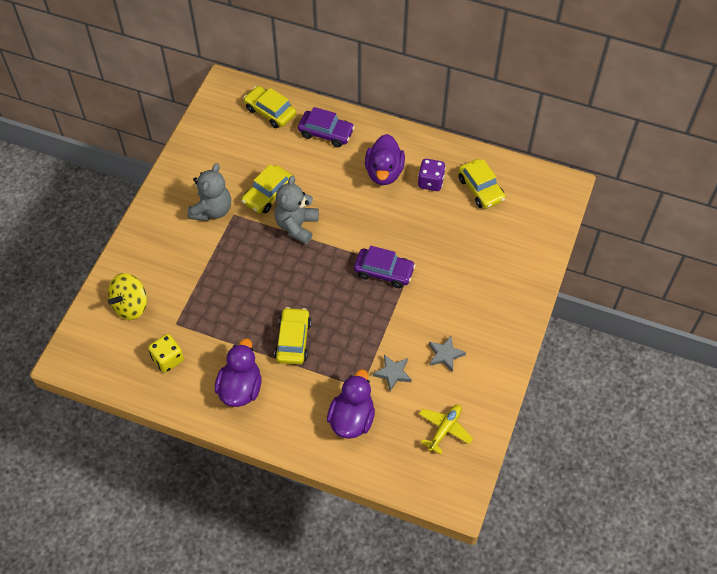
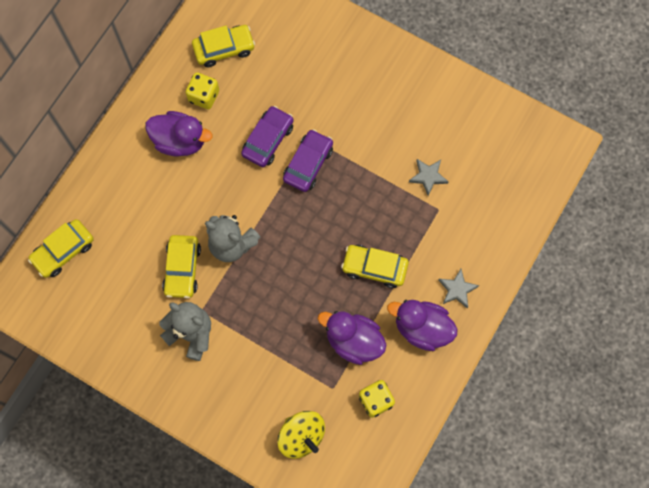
camera: 80 degrees left, 15 degrees up
yellow car [242,165,293,213] -> yellow car turned 45 degrees clockwise [162,235,201,299]
purple car [298,107,355,147] -> purple car moved to [241,106,294,167]
purple duck [327,369,375,439] -> purple duck moved to [318,311,386,365]
purple dice [418,159,446,191] -> yellow dice [185,72,219,109]
yellow plane [419,404,473,455] -> none
grey star [429,336,466,372] -> grey star moved to [438,269,479,308]

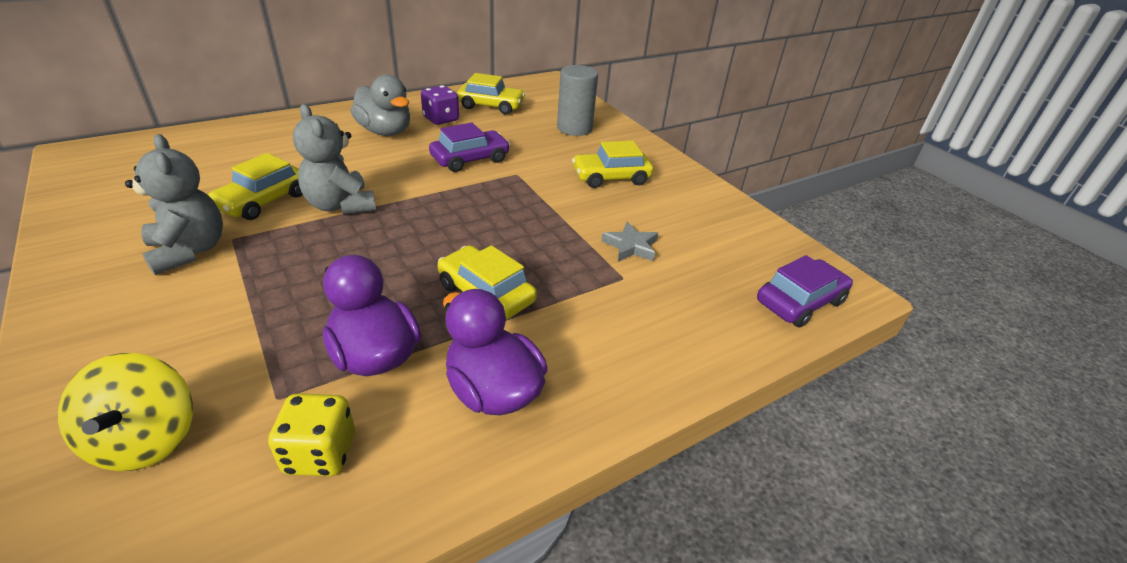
camera: 25 degrees right, 35 degrees down
yellow car [28,219,94,278] -> yellow car moved to [572,141,653,188]
purple duck [146,111,212,157] -> grey duck [351,74,410,136]
yellow dice [185,72,219,109] -> purple dice [421,85,459,125]
purple car [283,129,333,192] -> purple car moved to [757,255,853,328]
grey star [438,269,479,308] -> none
none -> grey cylinder [557,65,598,136]

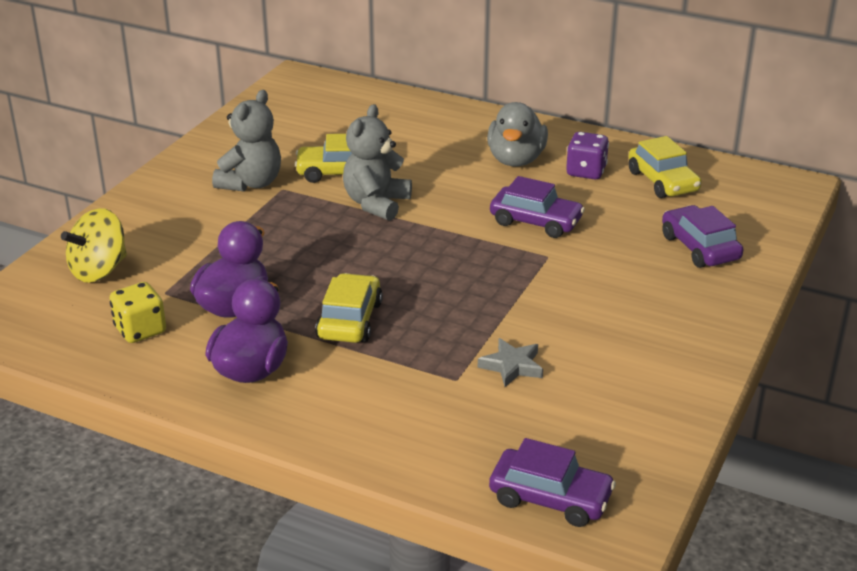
camera: 60 degrees right, 5 degrees down
grey cylinder [557,65,598,136] -> purple car [662,205,743,268]
yellow car [572,141,653,188] -> none

